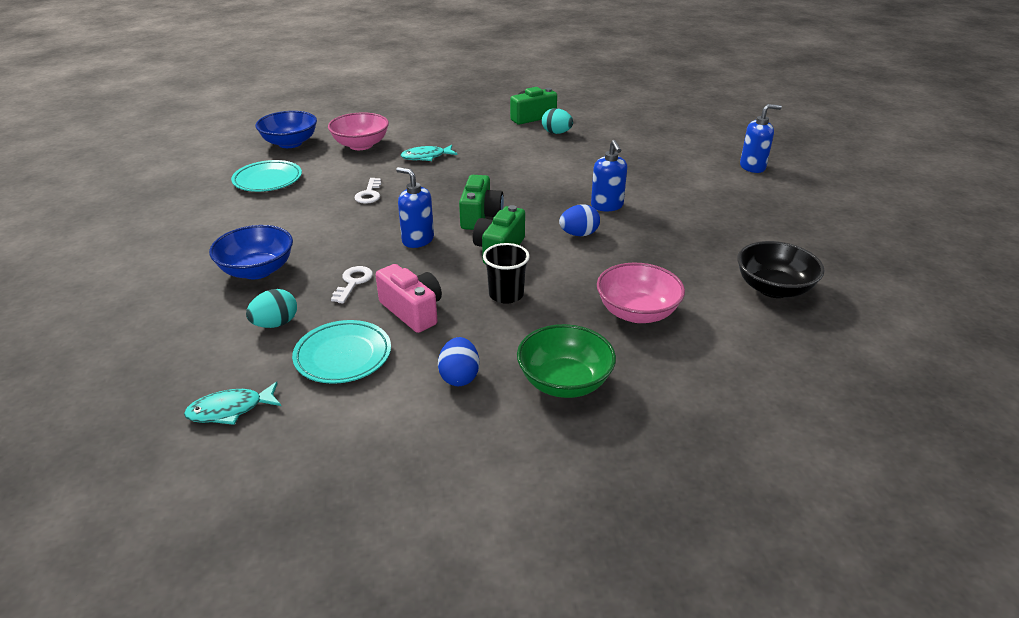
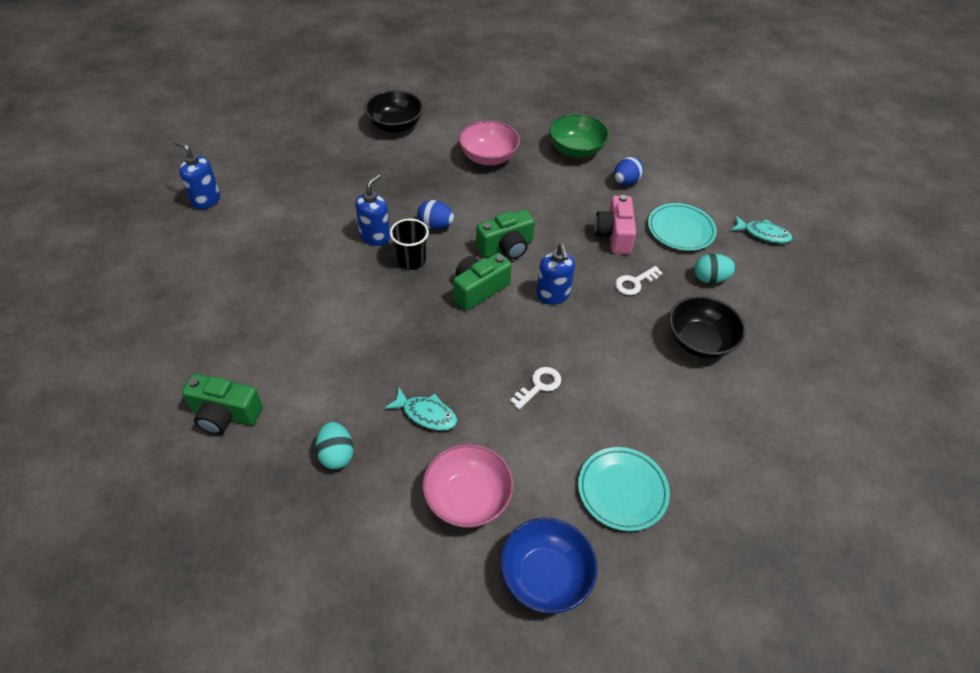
camera: 140 degrees left, 15 degrees up
blue bowl [209,225,293,279] -> black bowl [669,296,746,359]
black cup [483,243,530,304] -> black cup moved to [390,219,429,269]
turquoise egg [542,108,573,134] -> turquoise egg moved to [315,422,354,469]

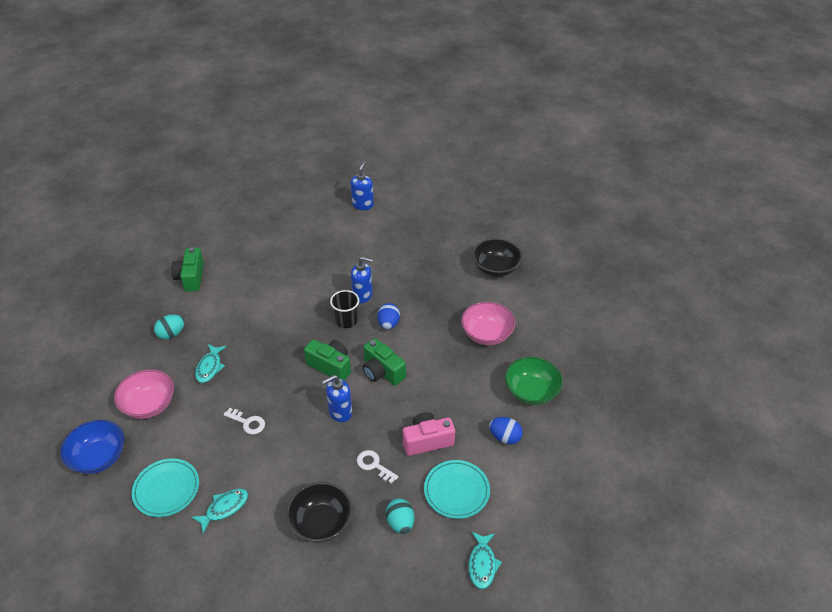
camera: 75 degrees right, 5 degrees down
none -> turquoise fish [191,489,248,533]

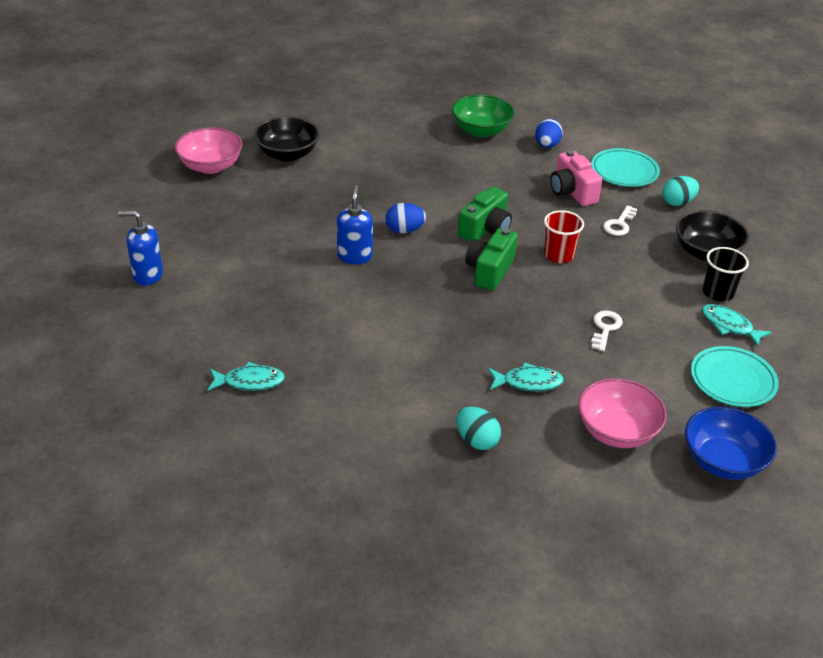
camera: 100 degrees left, 5 degrees down
green camera [171,247,204,292] -> none
blue soap dispenser [322,375,352,422] -> red cup [544,210,584,263]
black cup [330,290,360,328] -> black cup moved to [702,247,749,301]
pink bowl [461,302,516,345] -> pink bowl moved to [175,128,243,174]
turquoise fish [468,531,502,590] -> turquoise fish moved to [208,361,285,391]

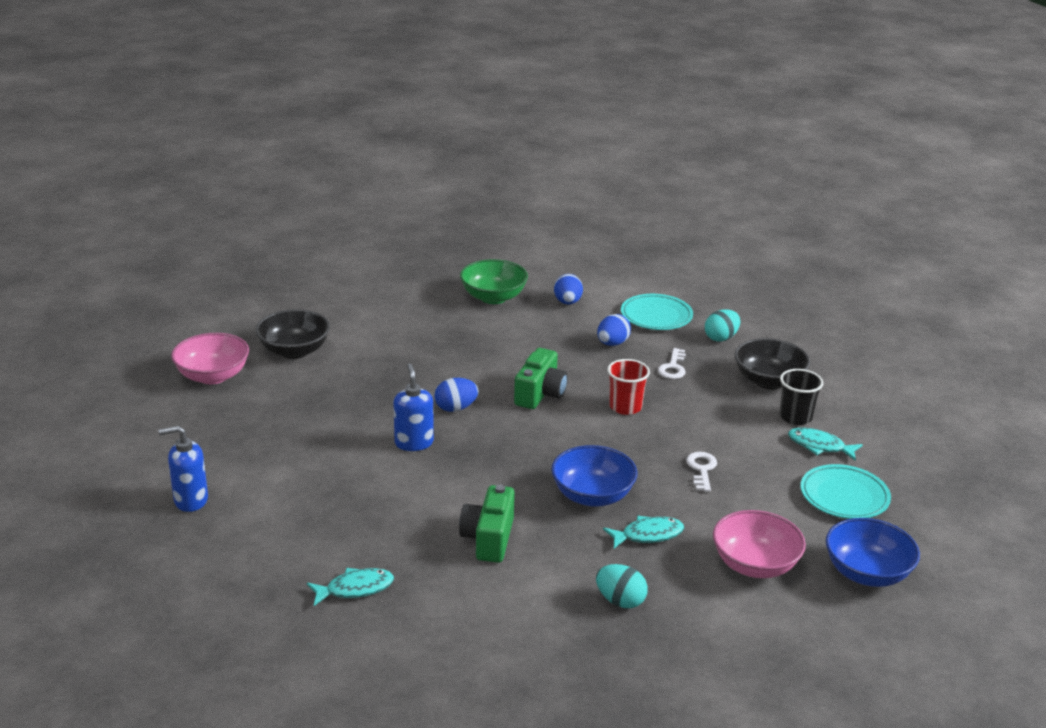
camera: 15 degrees left, 10 degrees down
green camera [466,228,518,290] -> green camera moved to [459,484,515,563]
pink camera [550,150,602,206] -> blue egg [597,314,631,346]
none -> blue bowl [551,445,638,507]

